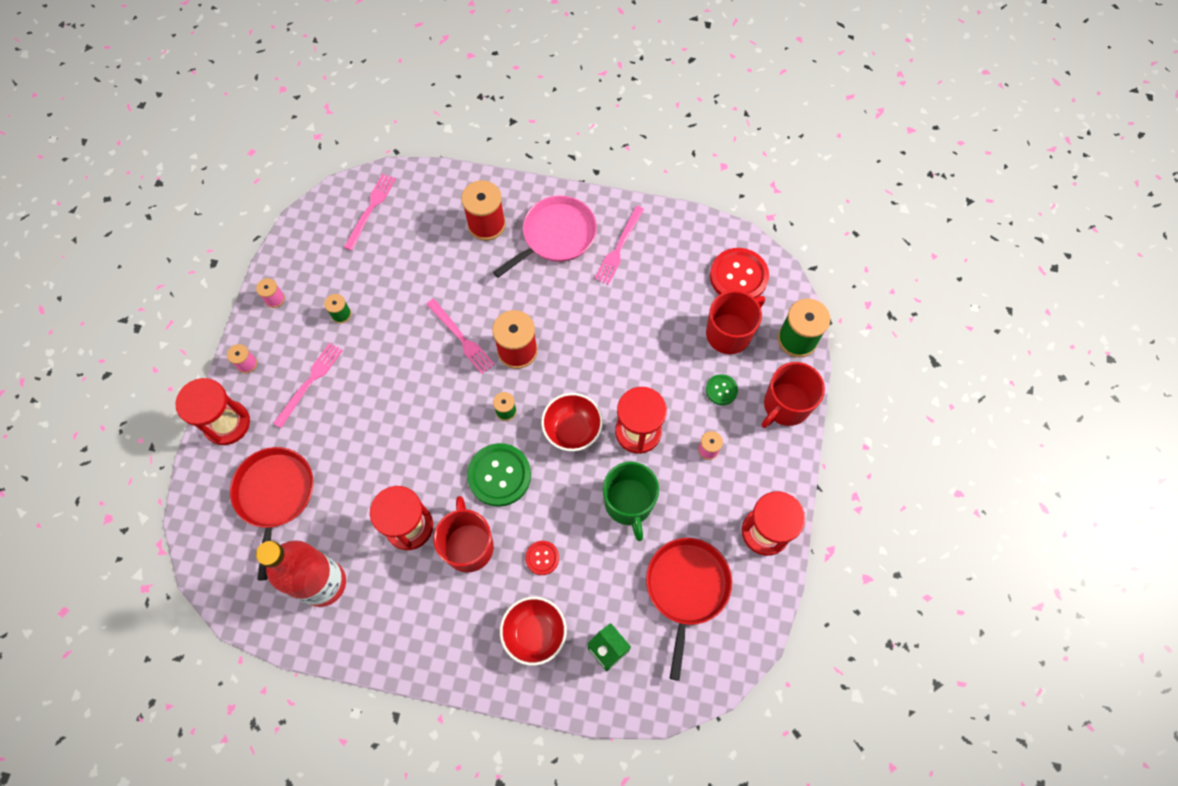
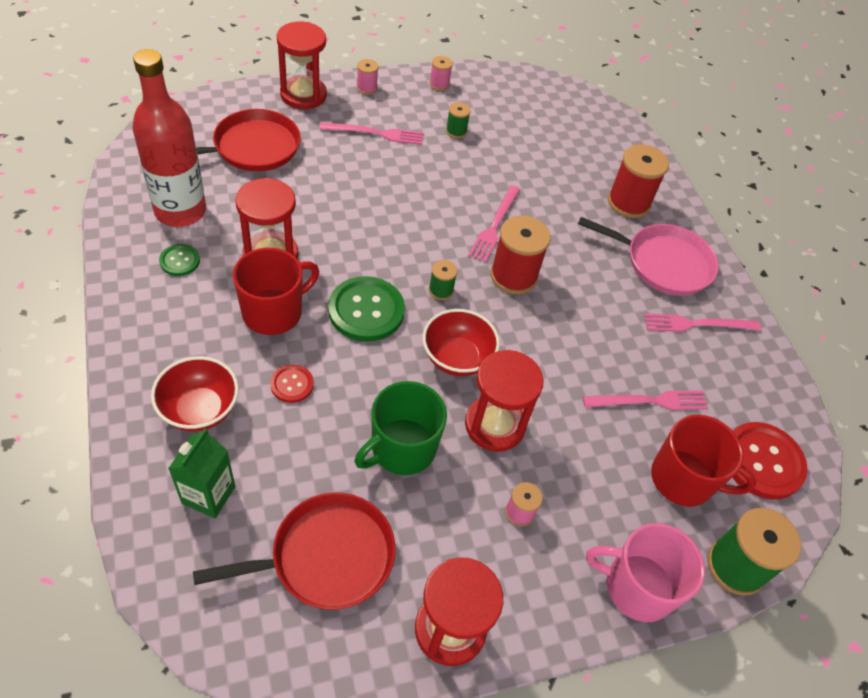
camera: 55 degrees right, 15 degrees down
pink fork [344,173,396,251] -> pink fork moved to [583,390,708,410]
green button [706,374,738,405] -> green button moved to [159,244,200,276]
red mug [762,362,825,428] -> pink mug [586,523,705,622]

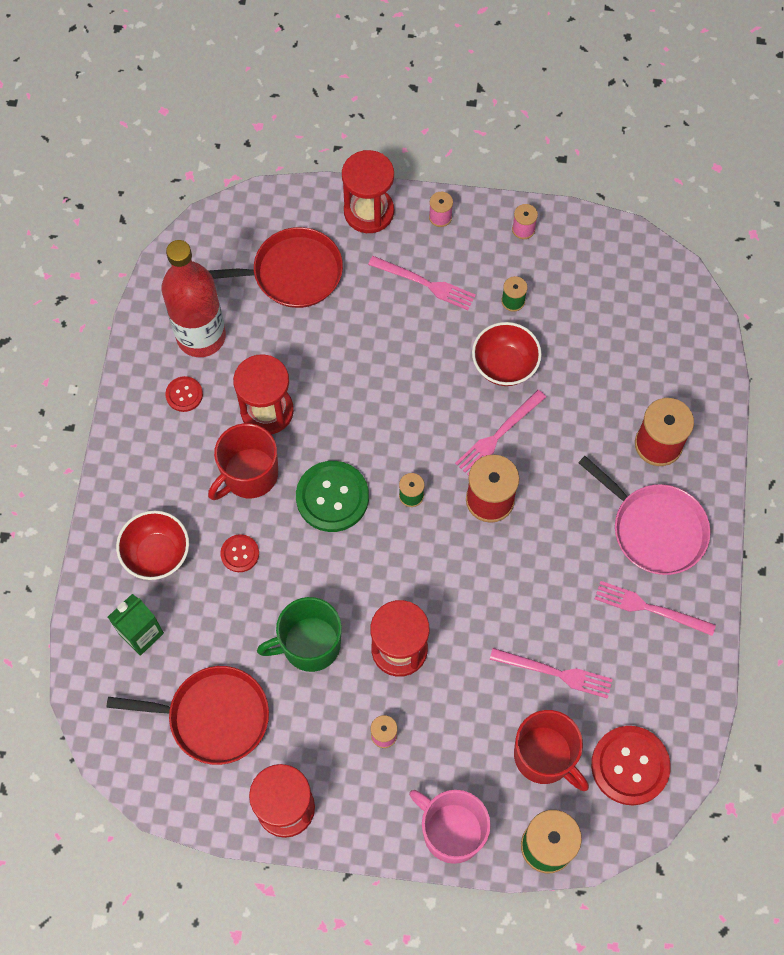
camera: 30 degrees right, 15 degrees up
green button [159,244,200,276] -> red button [165,376,203,412]
red mug [233,248,319,335] -> red mug turned 150 degrees clockwise [208,423,278,500]
red bowl [423,309,500,376] -> red bowl moved to [472,322,542,386]

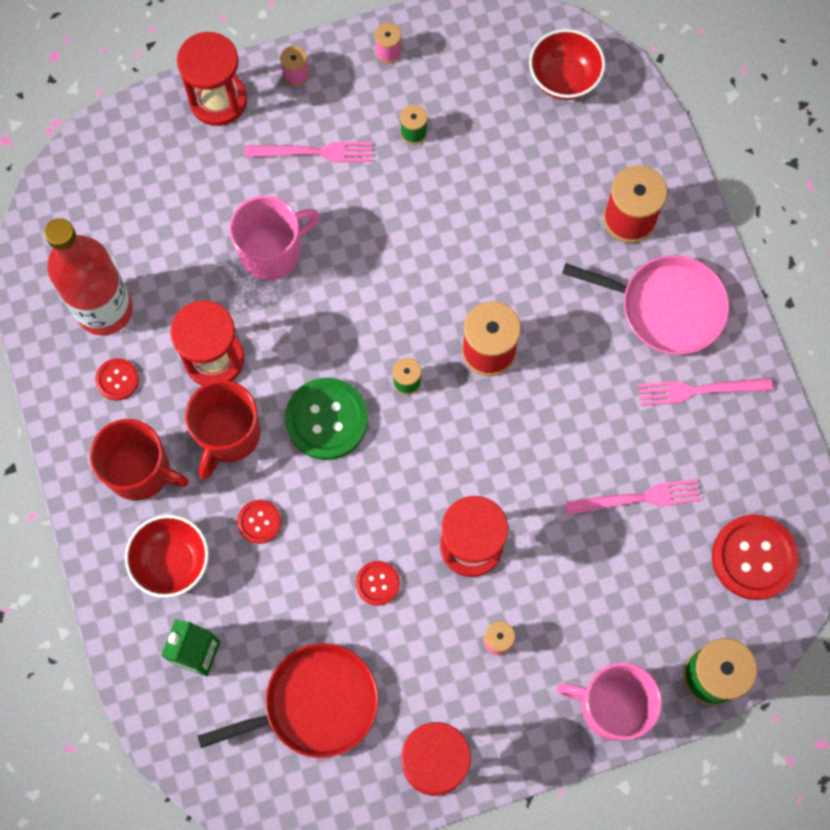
camera: 25 degrees left, 5 degrees up
red pan [209,227,343,308] -> none
green mug [257,597,342,672] -> red button [356,561,400,606]
pink fork [455,390,546,476] -> none
red bowl [472,322,542,386] -> red bowl moved to [529,29,606,100]
red mug [514,710,589,791] -> red mug moved to [90,419,189,501]
none -> pink mug [229,195,320,280]

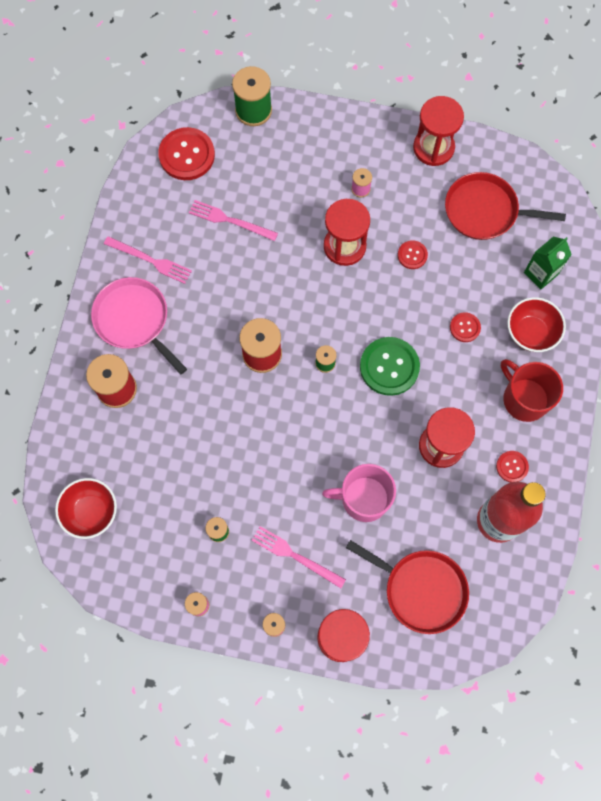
camera: 150 degrees left, 0 degrees up
red mug [185,380,261,480] -> none
pink mug [557,663,662,741] -> none
none -> red pan [346,540,469,634]

